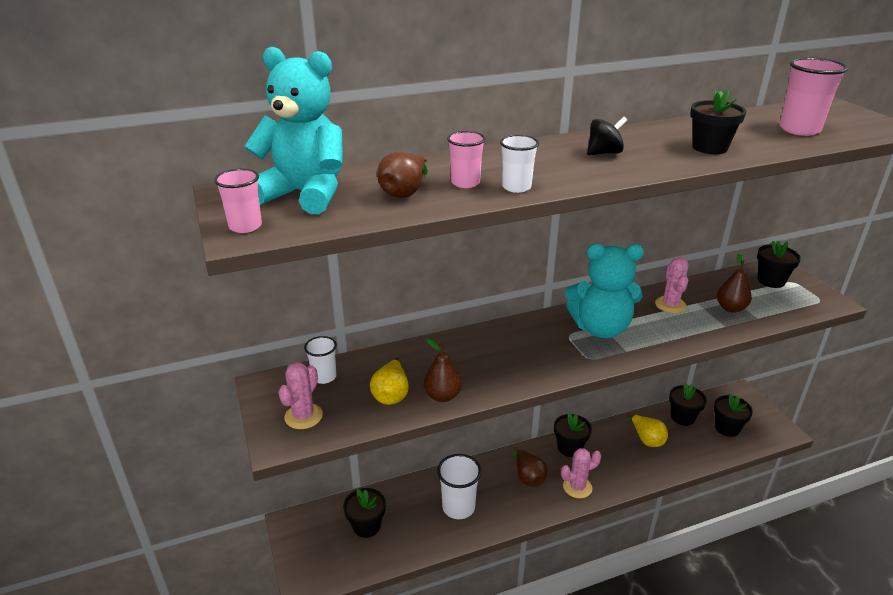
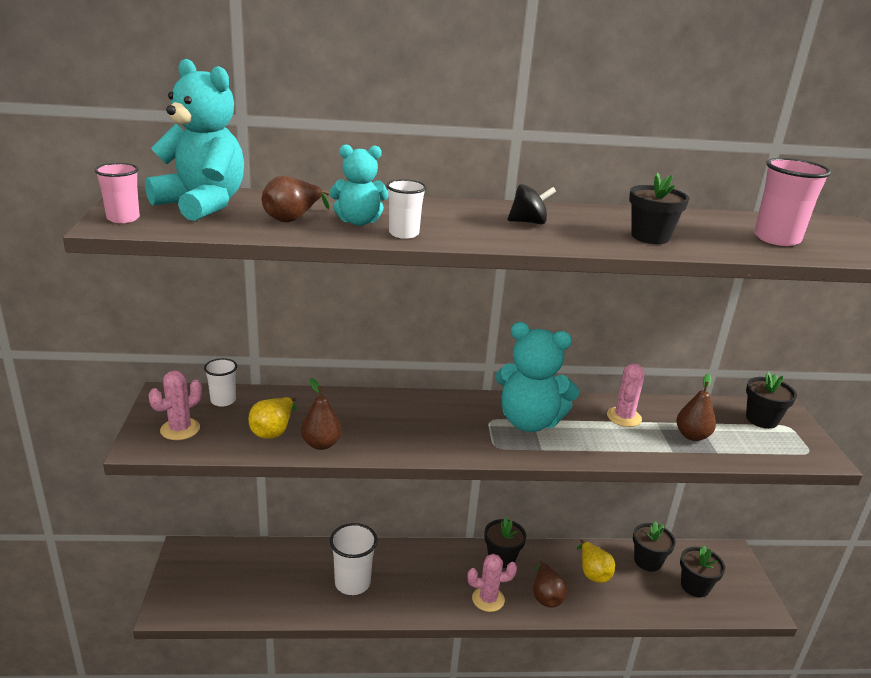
camera: 15 degrees right, 5 degrees down
black flower pot [343,488,386,538] -> none
pink cup [447,131,486,188] -> turquoise teddy bear [329,144,389,226]
brown pear [512,447,547,487] -> brown pear moved to [533,560,568,608]

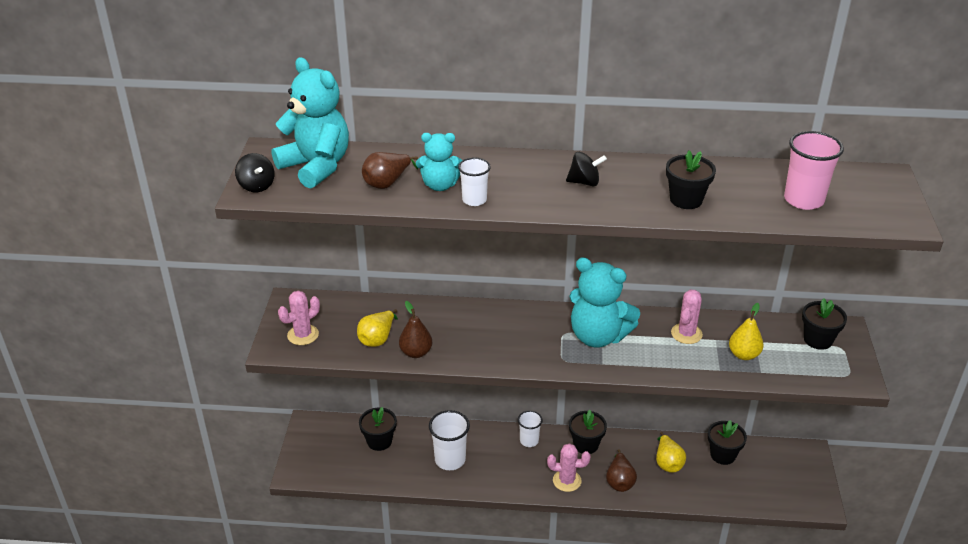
camera: 10 degrees right, 10 degrees up
pink cup [94,163,140,223] -> black spinning top [235,153,275,192]
white cup [204,358,237,407] -> white cup moved to [518,411,543,447]
brown pear [676,374,716,441] -> yellow pear [729,303,763,360]
black flower pot [680,545,725,597] -> black flower pot moved to [359,407,397,451]

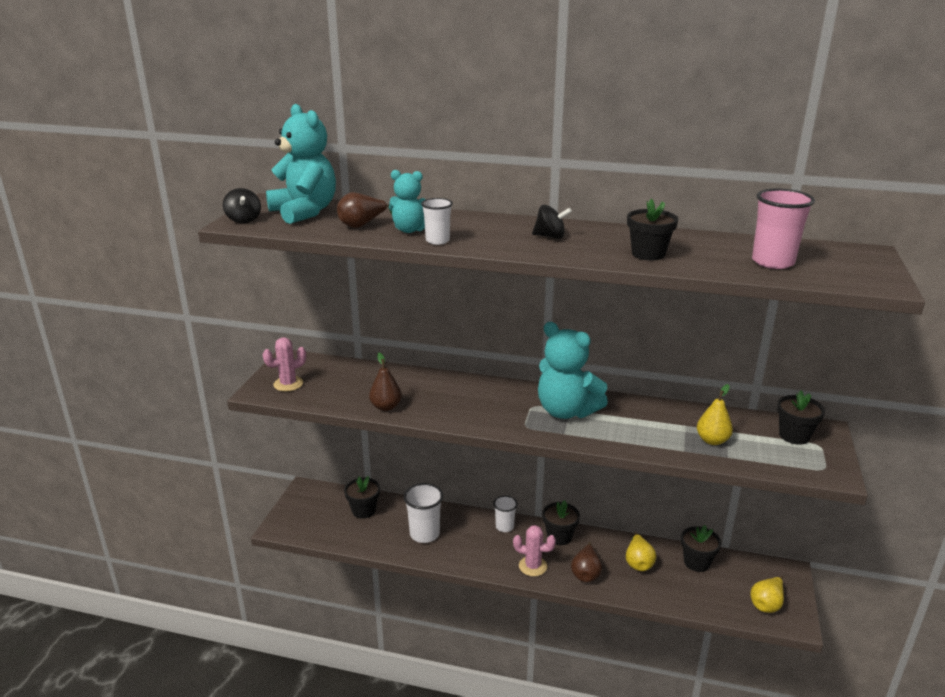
camera: 10 degrees right, 10 degrees down
yellow pear [357,309,398,347] -> yellow pear moved to [750,576,784,613]
pink cactus [671,290,703,344] -> none

